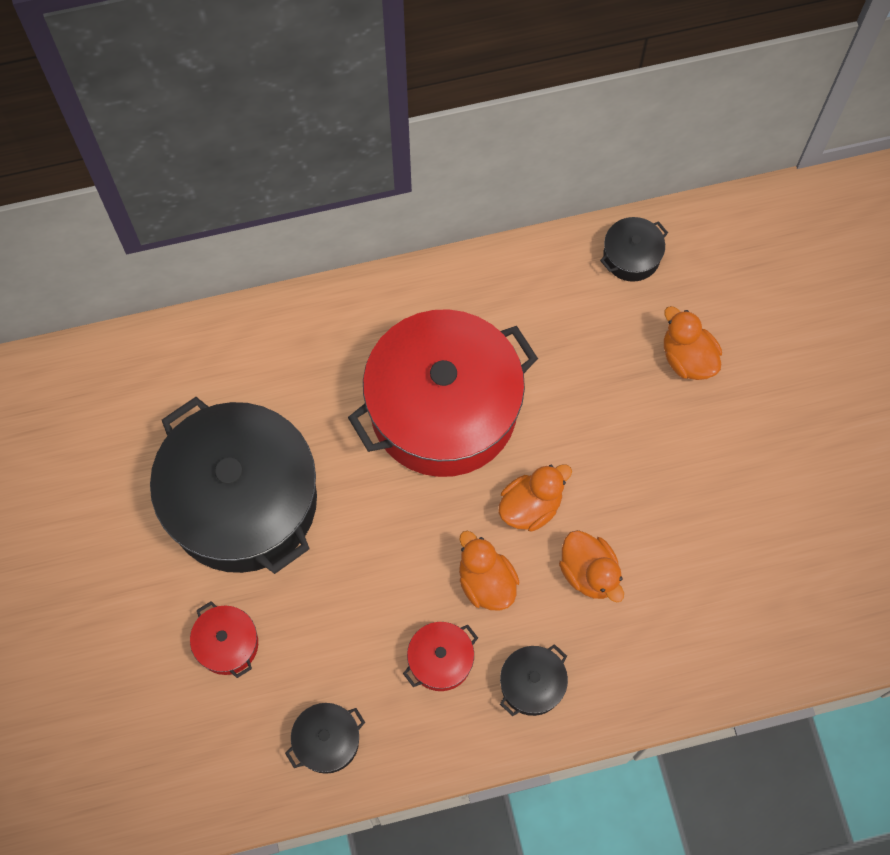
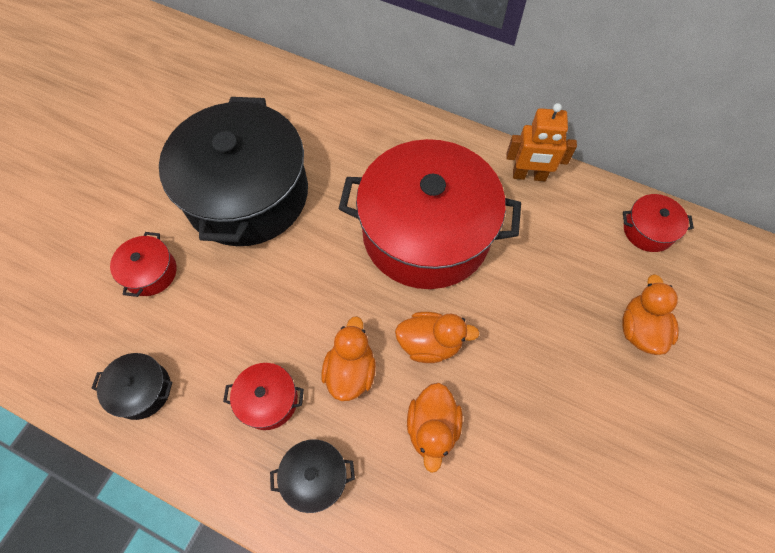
camera: 40 degrees right, 5 degrees down
black pot [600,217,668,282] -> red pot [623,194,694,252]
none -> orange robot [506,103,577,181]

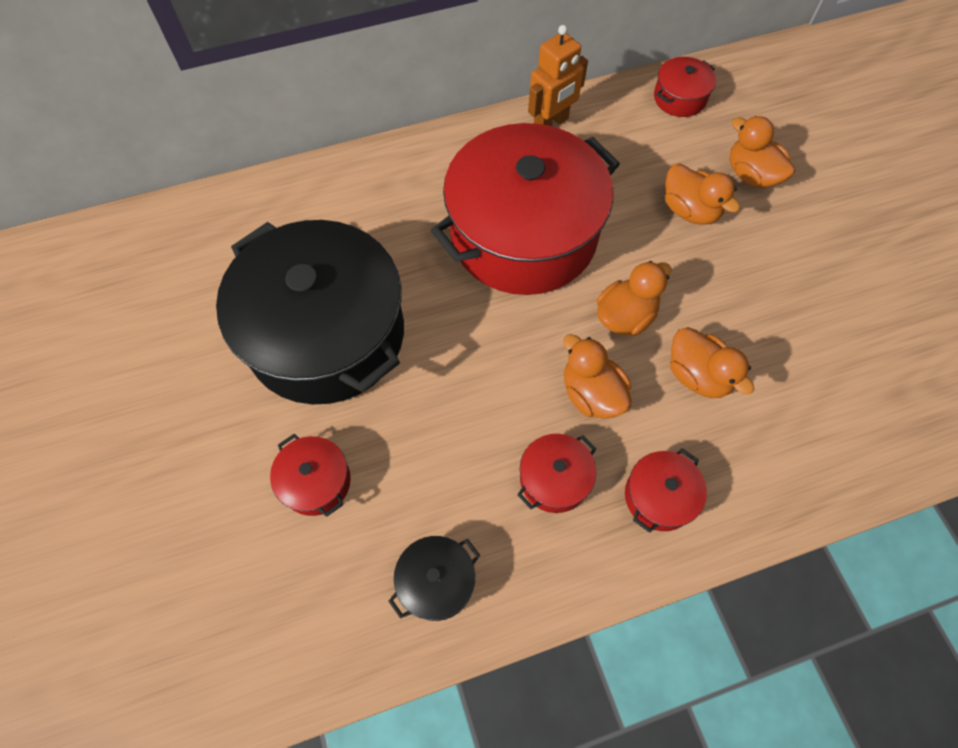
camera: 45 degrees left, 0 degrees up
black pot [270,439,355,513] -> red pot [625,448,707,533]
none -> orange duck [665,164,740,225]

